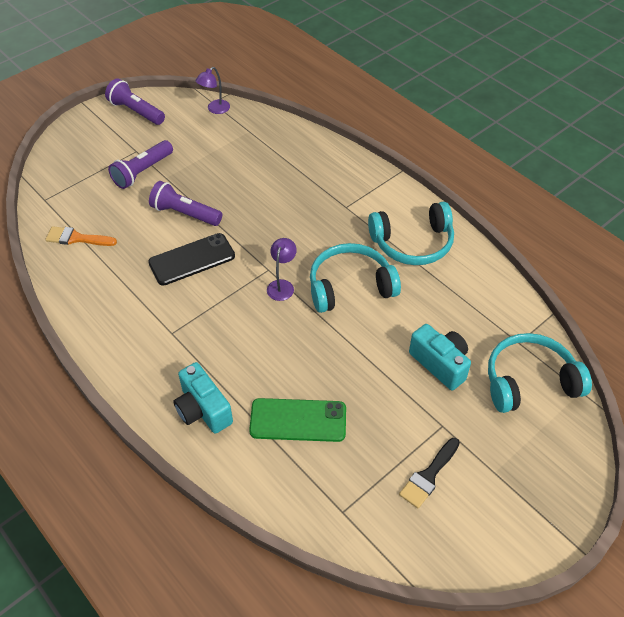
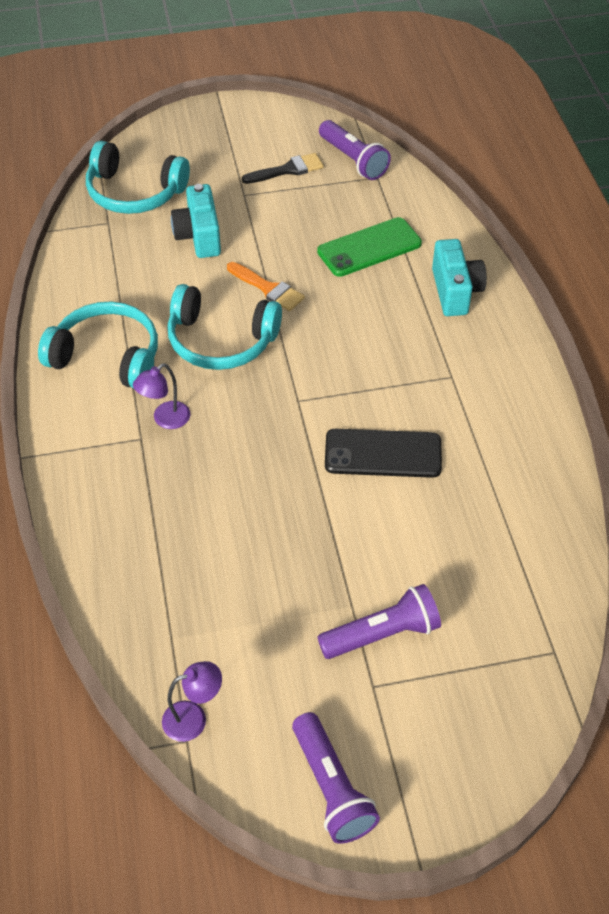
camera: 150 degrees left, 0 degrees up
orange brush [45,226,117,246] -> orange brush moved to [227,262,305,311]
purple flashlight [149,181,222,226] -> purple flashlight moved to [319,120,391,180]
green phone [249,398,346,442] -> green phone turned 60 degrees counterclockwise [317,217,422,277]
purple lamp [267,238,297,301] -> purple lamp moved to [133,363,190,429]

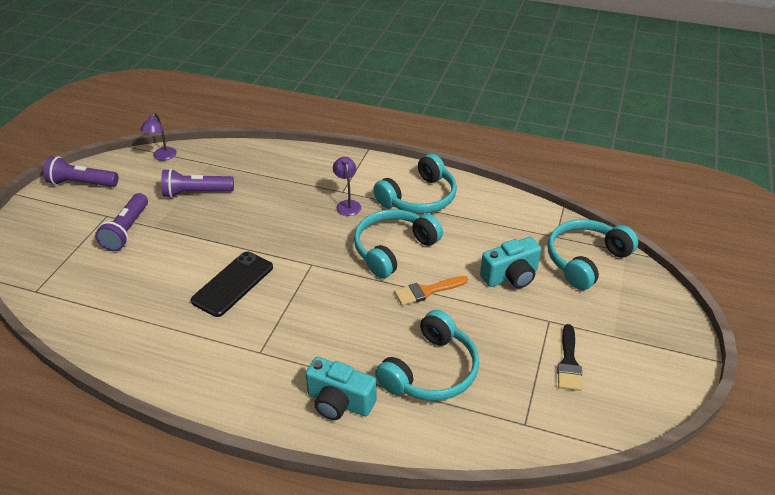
camera: 120 degrees right, 10 degrees down
turquoise camera [171,184,221,258] -> turquoise camera turned 135 degrees clockwise [480,237,541,288]
green phone [317,217,422,277] -> turquoise headphones [375,310,479,401]
purple flashlight [319,120,391,180] -> purple flashlight moved to [161,169,234,198]

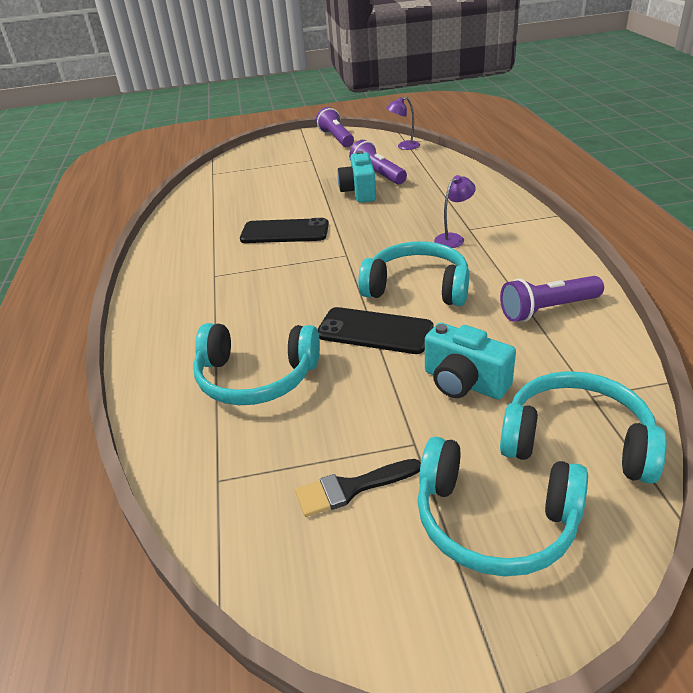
camera: 65 degrees right, 5 degrees down
purple flashlight [95,193,148,251] -> purple flashlight moved to [500,276,604,322]
turquoise camera [305,357,377,420] -> turquoise camera moved to [337,151,376,202]
turquoise headphones [373,154,457,214] -> turquoise headphones moved to [417,437,588,577]
orange brush [394,276,468,306] -> black phone [317,307,433,354]

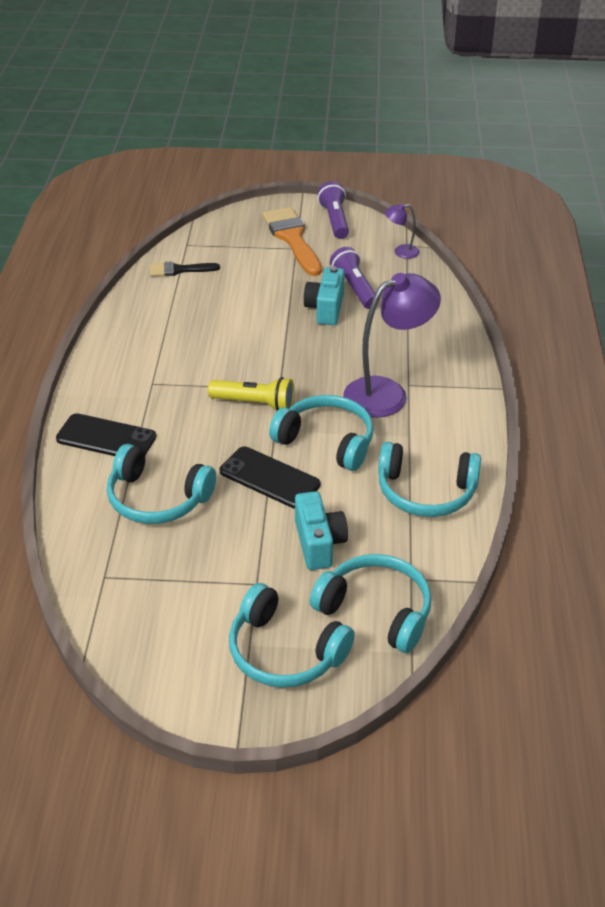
camera: 10 degrees right, 5 degrees up
black phone [240,218,329,243] -> black phone moved to [56,413,156,456]
black brush [295,459,421,517] -> black brush moved to [150,261,220,276]
turquoise camera [425,323,516,399] -> turquoise camera turned 150 degrees counterclockwise [295,491,348,570]
purple lamp [434,175,476,248] -> purple lamp [343,273,441,418], size x2.15
purple flashlight [500,276,604,322] -> turquoise headphones [378,442,481,517]
none -> yellow flashlight [208,377,294,411]
none -> orange brush [262,207,322,276]

